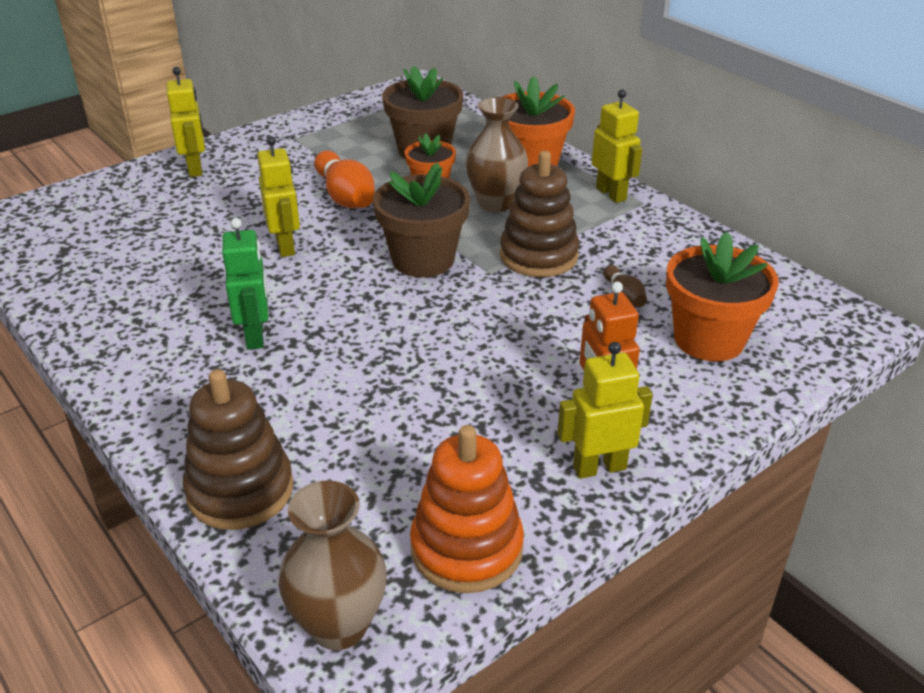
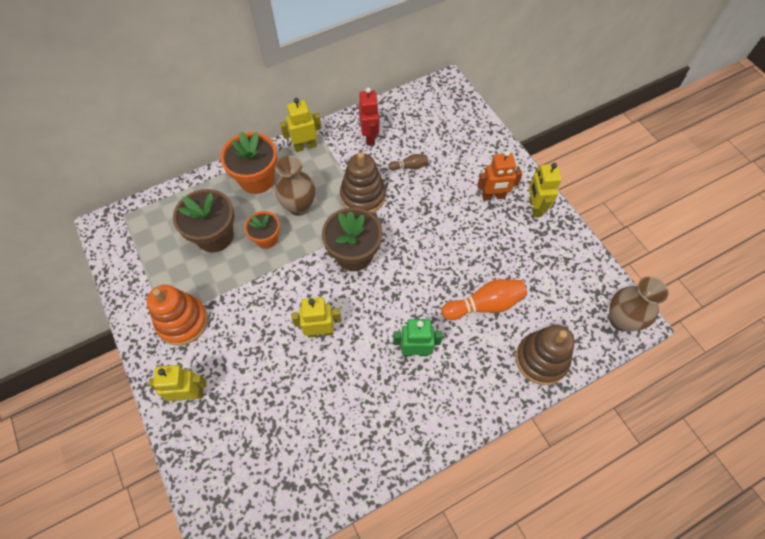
camera: 80 degrees left, 25 degrees up
orange bowling pin [314,150,375,208] -> orange bowling pin moved to [442,279,527,320]
orange stacking toy [410,425,524,593] -> orange stacking toy moved to [147,285,208,346]
orange flower pot [666,232,779,361] -> none
none -> red robot [359,88,379,146]

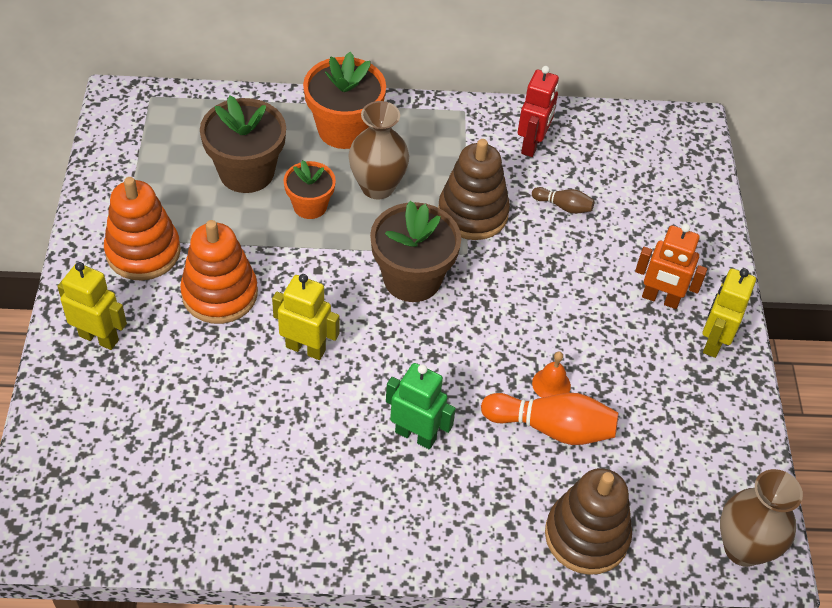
camera: 25 degrees right, 10 degrees down
yellow robot [280,98,321,152] -> none
none -> orange stacking toy [180,220,258,324]
none -> orange bell [532,351,571,398]

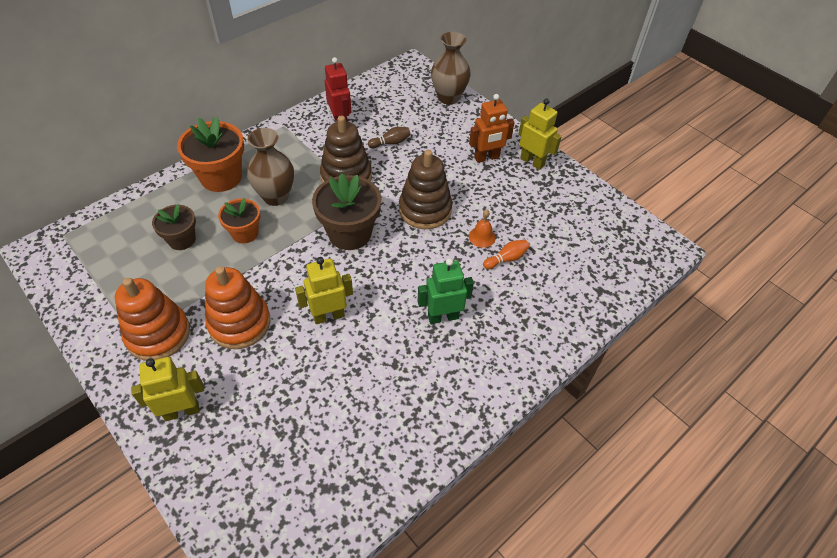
camera: 40 degrees left, 0 degrees up
brown flower pot [200,95,286,193] -> brown flower pot [152,204,196,250], size x0.60
orange bowling pin [481,393,618,445] -> orange bowling pin [483,240,530,269], size x0.53
brown stacking toy [545,468,632,575] -> brown stacking toy moved to [399,150,452,229]
yellow robot [703,268,756,358] -> yellow robot turned 150 degrees clockwise [518,98,562,170]
brown vase [720,469,803,567] -> brown vase moved to [431,32,471,105]

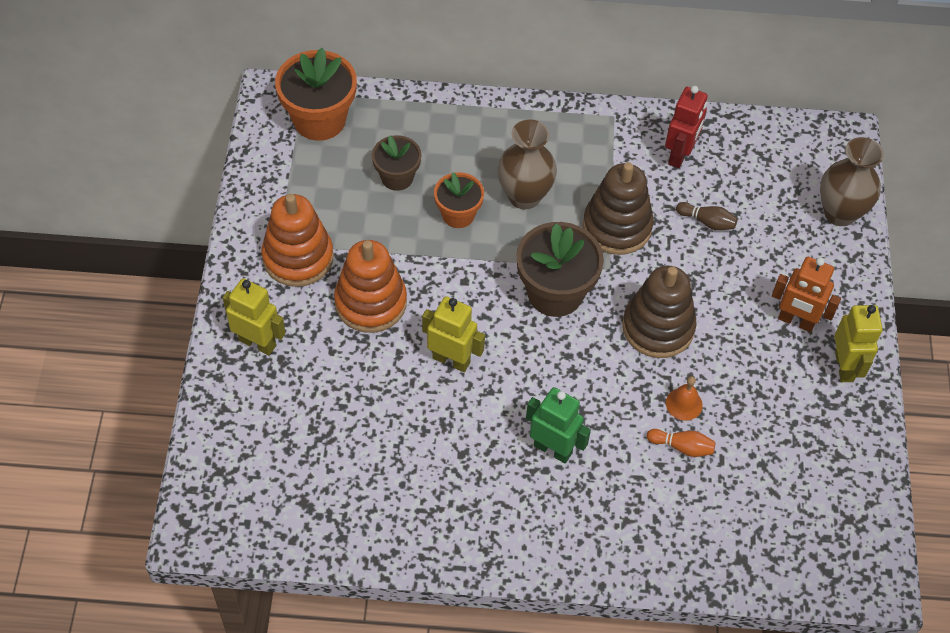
camera: 45 degrees right, 5 degrees up
orange flower pot [177,116,244,192] -> orange flower pot moved to [275,48,357,141]

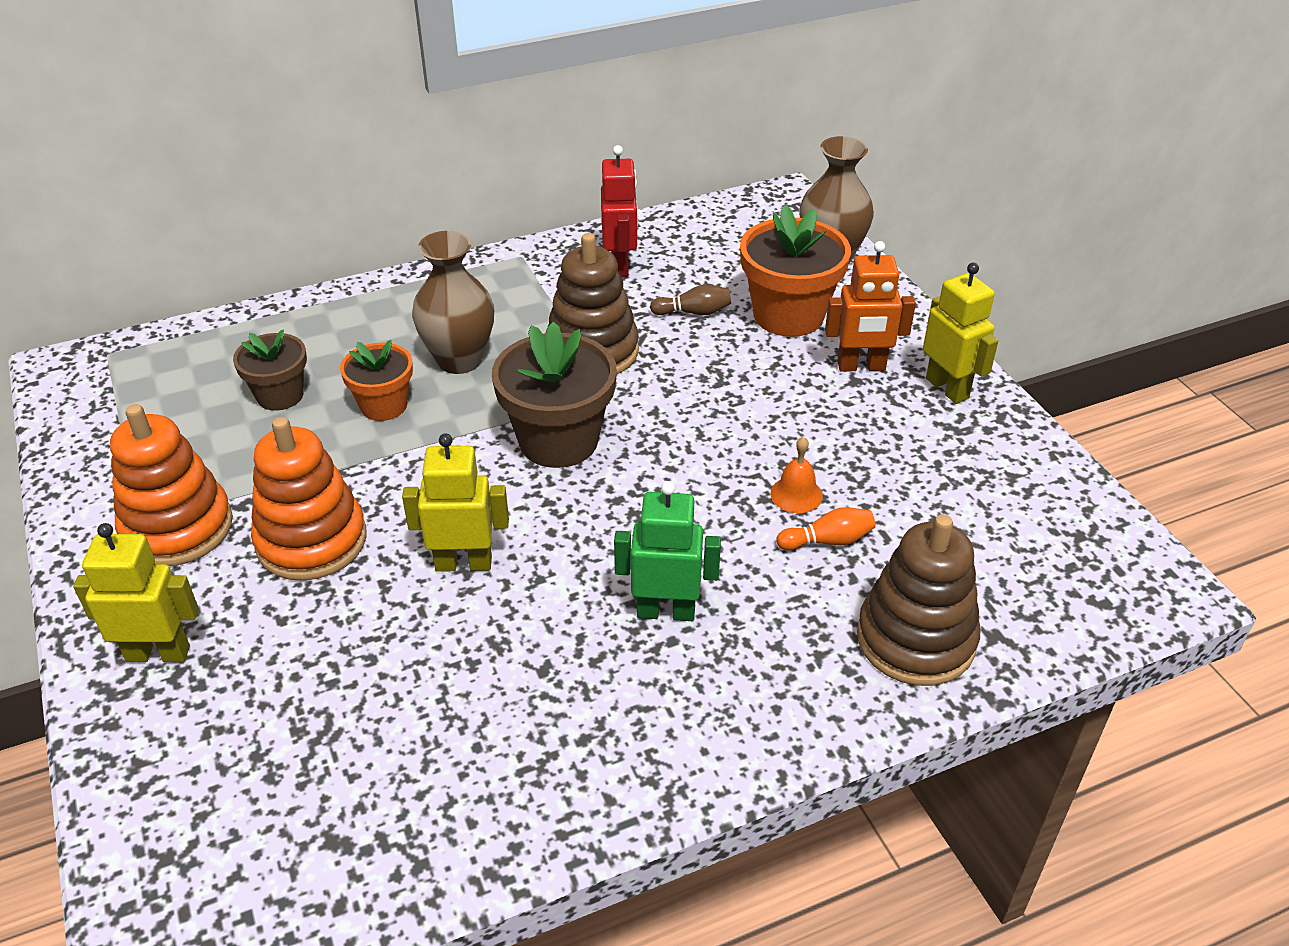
camera: 25 degrees left, 15 degrees down
orange flower pot [275,48,357,141] -> orange flower pot moved to [740,205,851,337]
brown stacking toy [622,266,697,358] -> brown stacking toy moved to [857,514,980,686]

